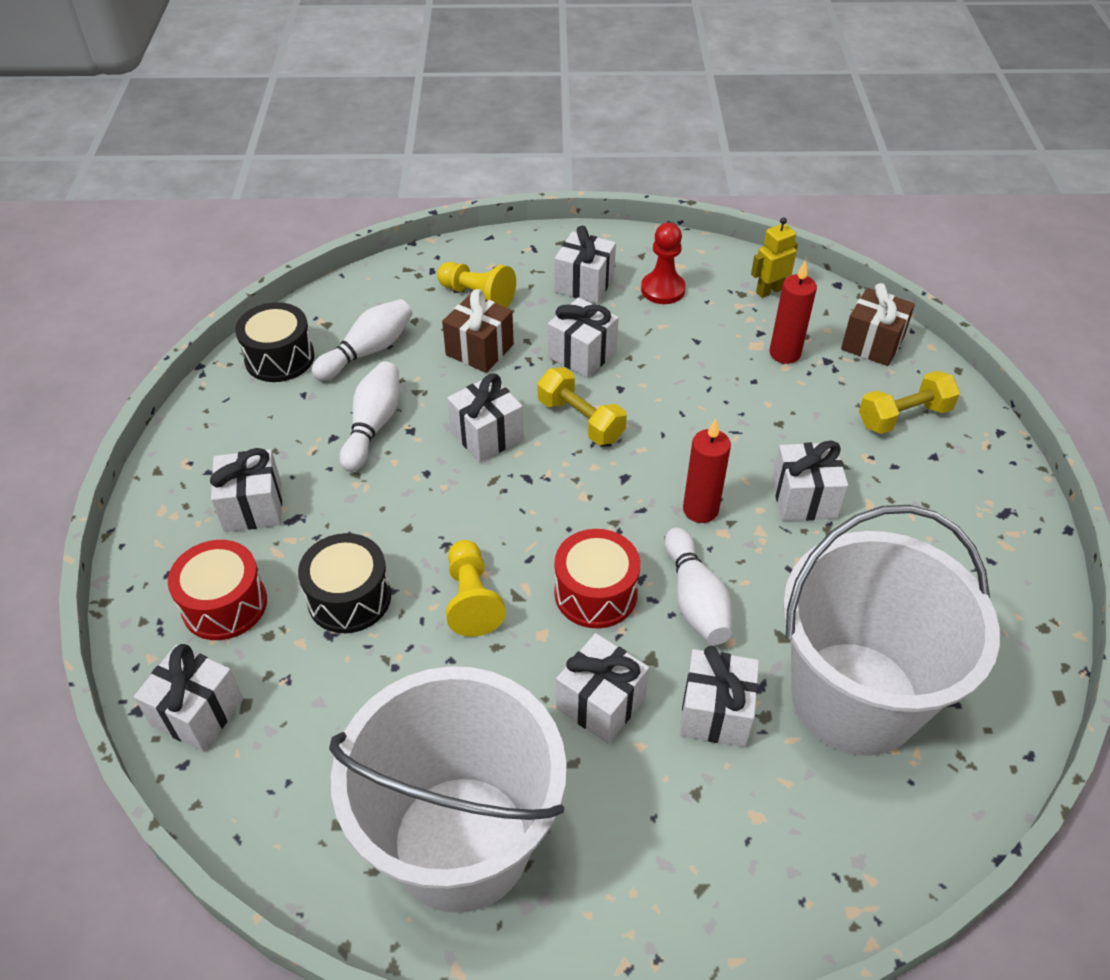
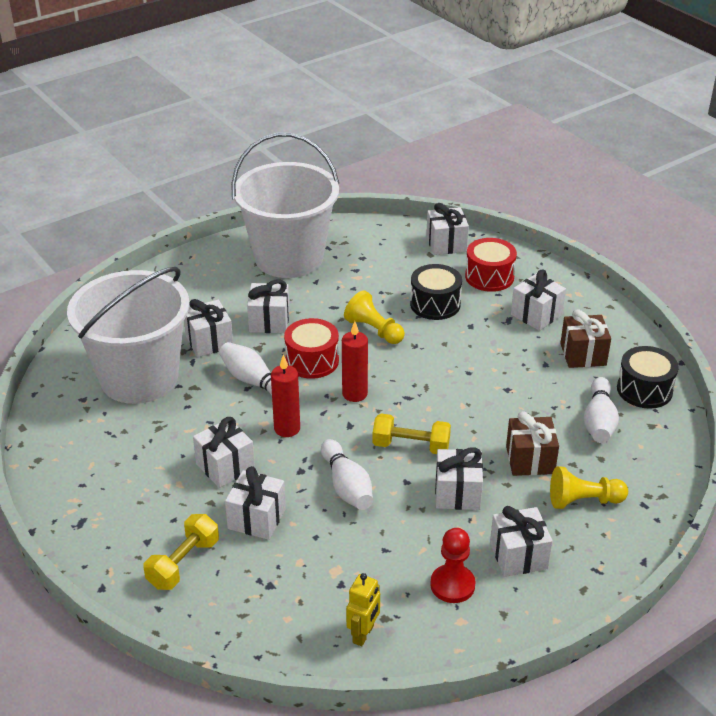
camera: 145 degrees right, 10 degrees down
white bowling pin [340,361,400,472] -> white bowling pin moved to [321,439,373,510]
white gift [447,374,524,462] -> white gift moved to [225,466,286,540]
red candle [769,260,817,364] -> red candle moved to [342,321,368,402]
brown gift [841,283,915,366] -> brown gift moved to [560,309,611,368]

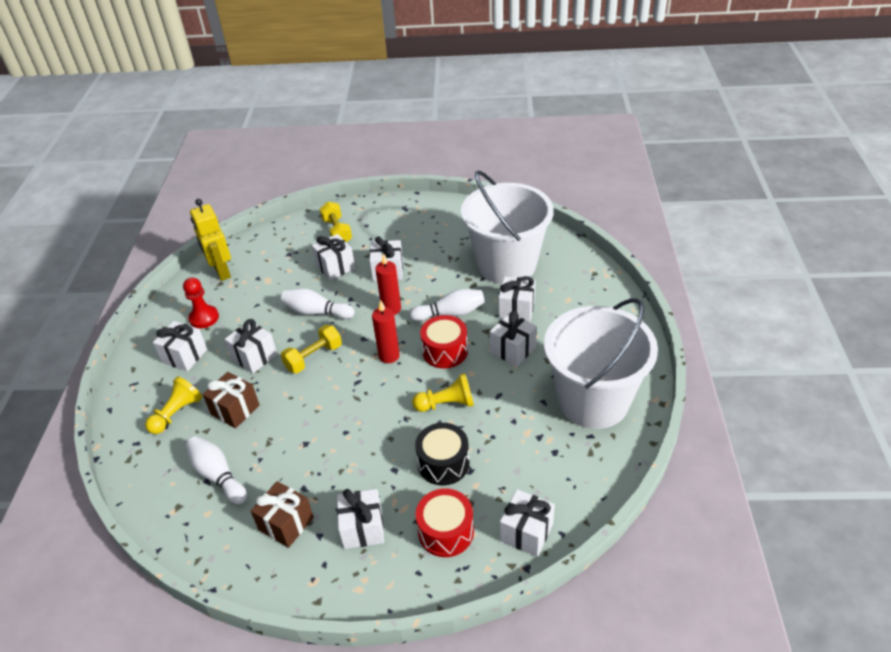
camera: 130 degrees right, 5 degrees up
yellow robot [346,573,380,646] -> yellow robot [190,199,231,281], size x1.63
black drum [617,346,679,409] -> none

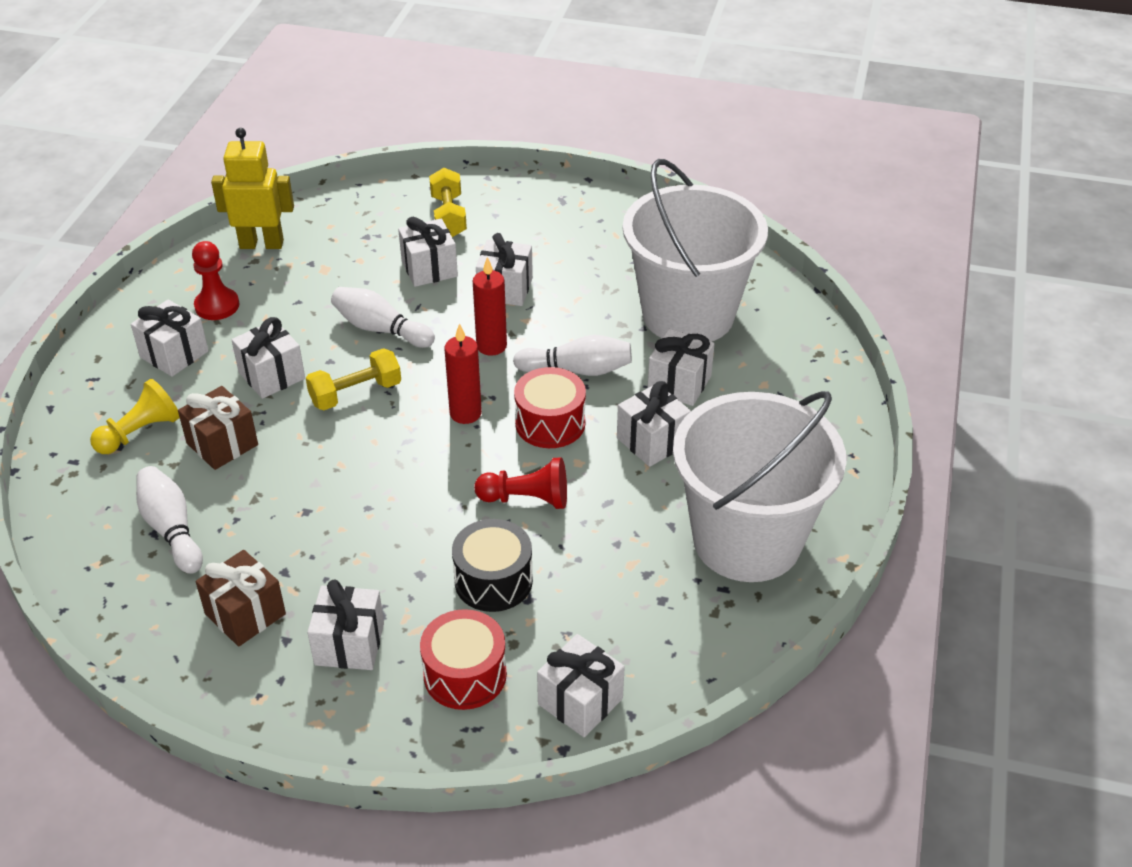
camera: 10 degrees right, 0 degrees up
yellow robot [190,199,231,281] -> yellow robot turned 105 degrees clockwise [211,128,294,249]
yellow pawn [412,373,474,412] -> red pawn [474,457,567,509]

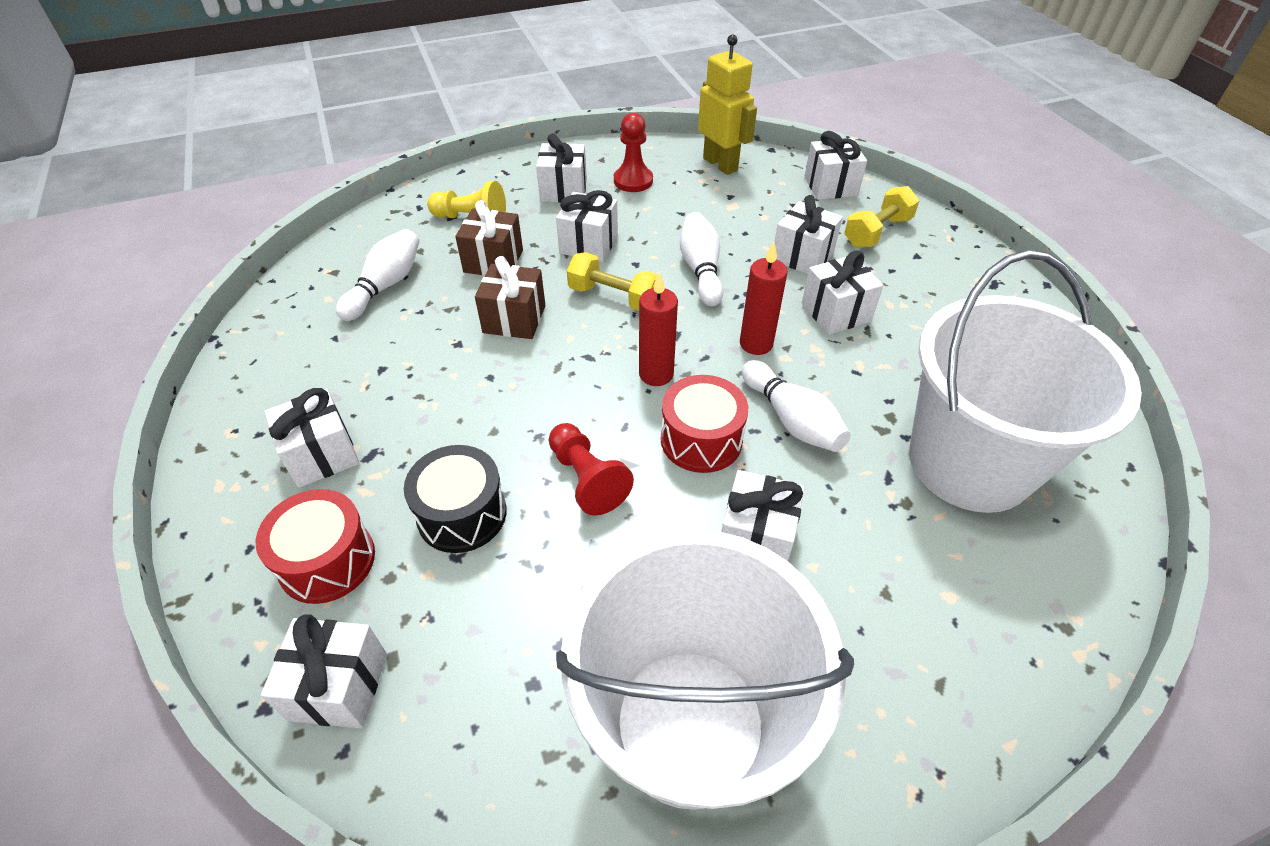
camera: 55 degrees right, 5 degrees up
brown gift [196,550,286,647] -> brown gift moved to [475,256,545,339]
white gift [648,329,715,406] -> white gift moved to [804,131,867,200]

